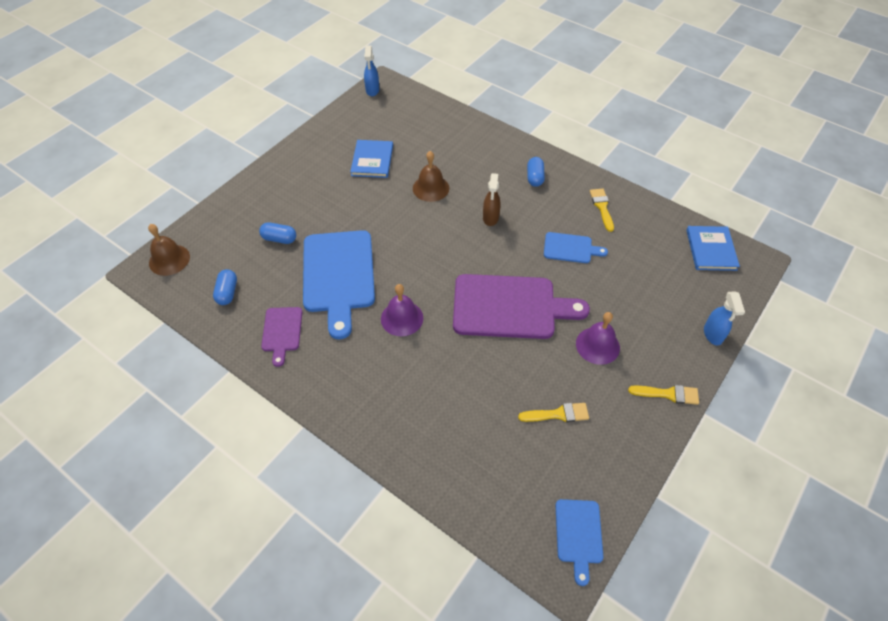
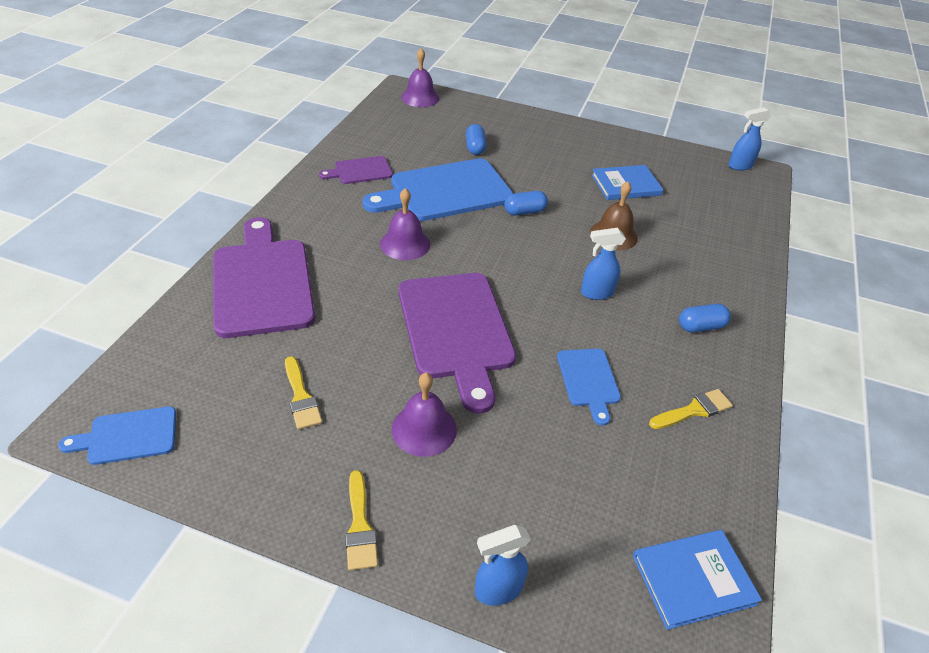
camera: 70 degrees right, 10 degrees down
brown bell [148,224,190,276] -> purple bell [401,48,439,107]
blue capsule [213,269,237,305] -> blue capsule moved to [504,191,548,216]
brown spray bottle [483,173,500,226] -> blue spray bottle [581,228,626,300]
none -> purple cutting board [213,217,315,338]

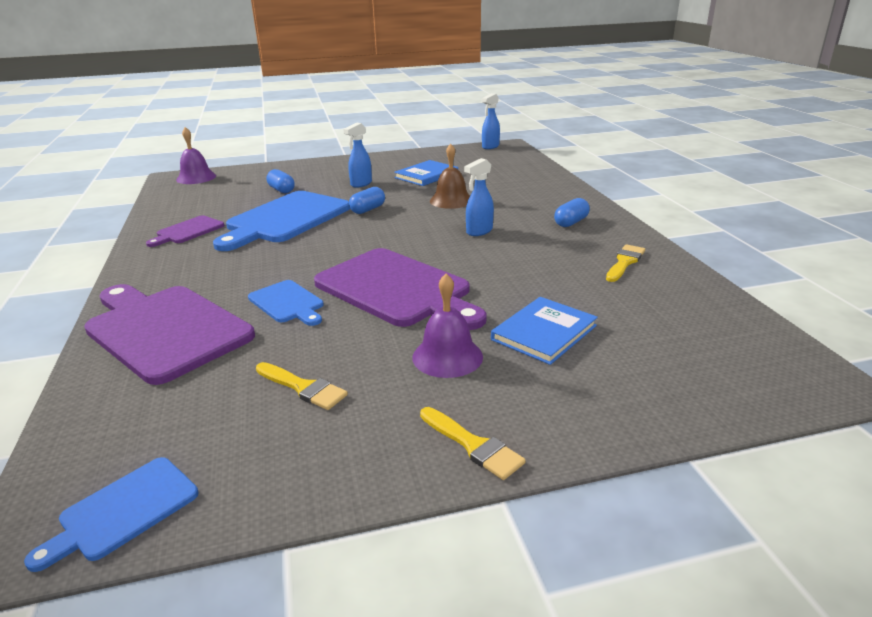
camera: 30 degrees left, 15 degrees down
purple bell [380,188,430,260] -> none
blue spray bottle [475,525,531,606] -> blue spray bottle moved to [343,123,372,188]
blue cutting board [557,349,621,426] -> blue cutting board moved to [248,280,324,326]
blue book [633,530,762,630] -> blue book moved to [491,297,598,365]

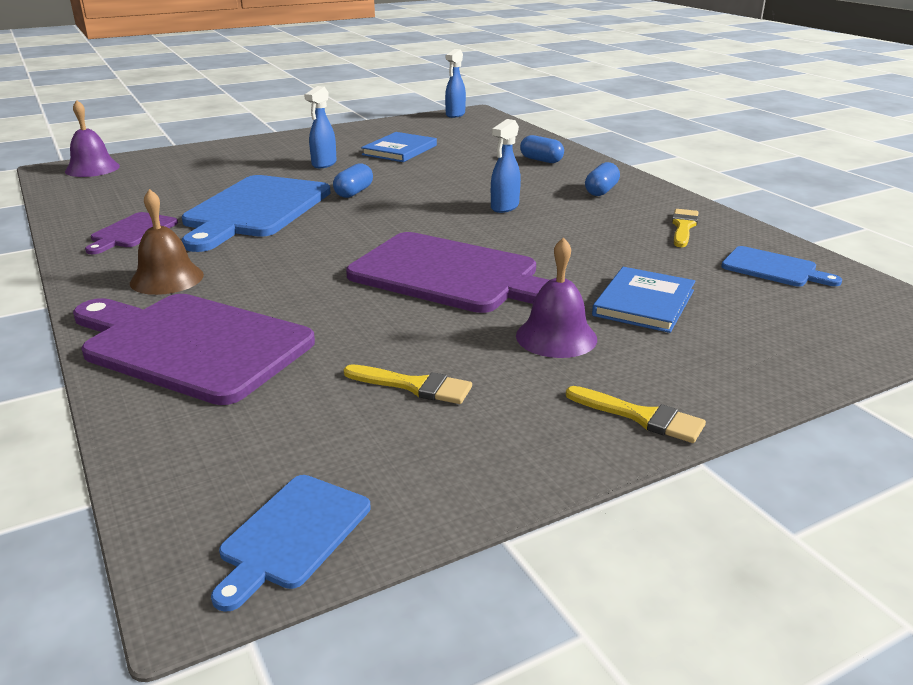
camera: 15 degrees left, 0 degrees up
blue cutting board [248,280,324,326] -> blue cutting board moved to [721,246,842,287]
blue capsule [266,169,295,193] -> blue capsule moved to [520,135,564,163]
brown bell [430,144,470,209] -> brown bell moved to [130,189,204,295]

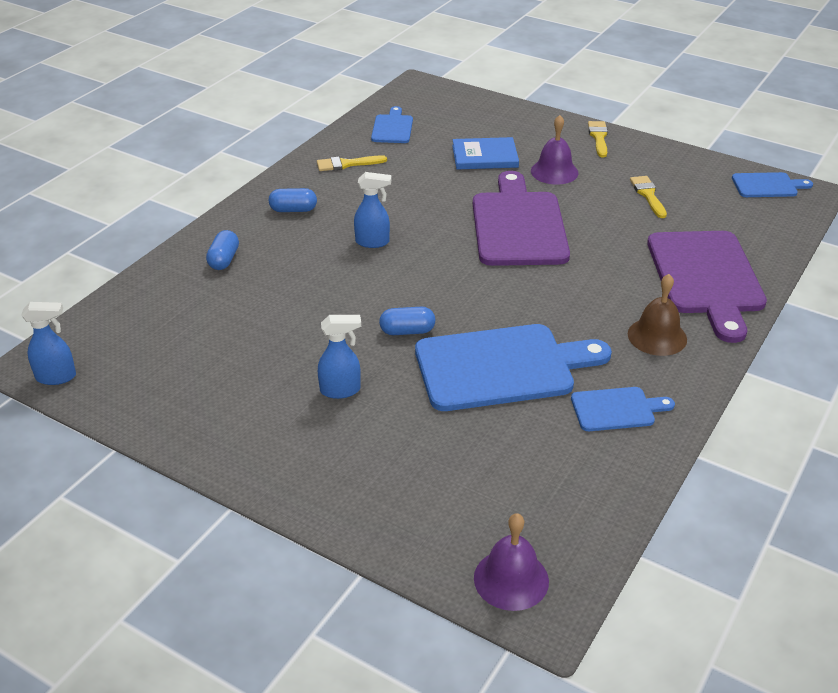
camera: 120 degrees left, 10 degrees up
purple cutting board [85,212,178,254] -> blue cutting board [571,387,675,431]
blue book [361,132,437,162] -> none

